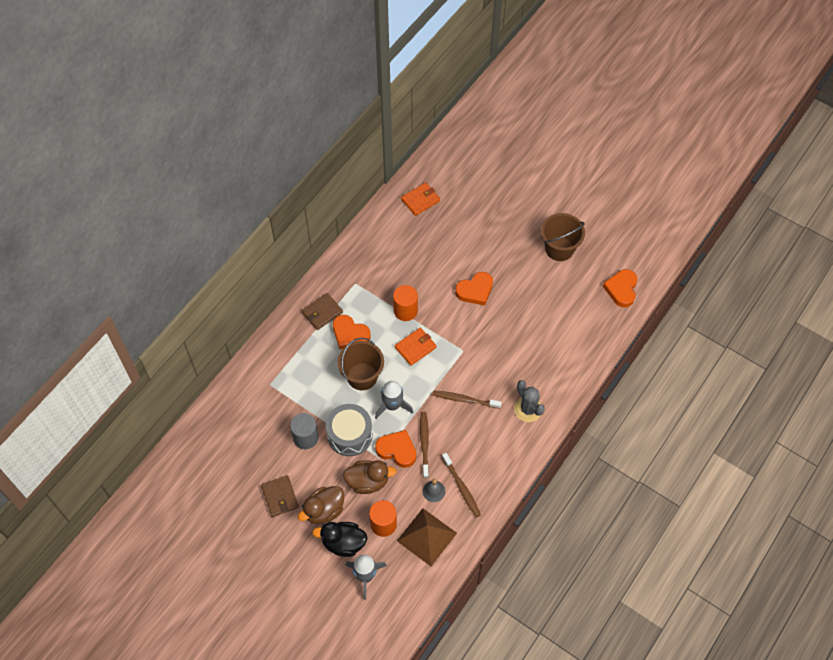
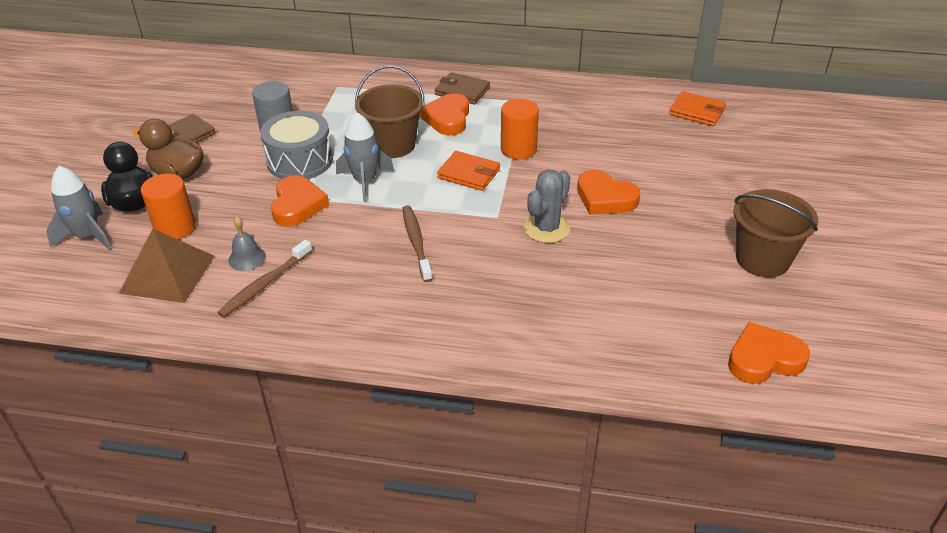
camera: 65 degrees right, 20 degrees down
brown duck [343,460,397,494] -> none
brown toothbrush [420,411,429,478] -> none
grey cactus [514,380,545,422] -> grey cactus moved to [524,169,570,243]

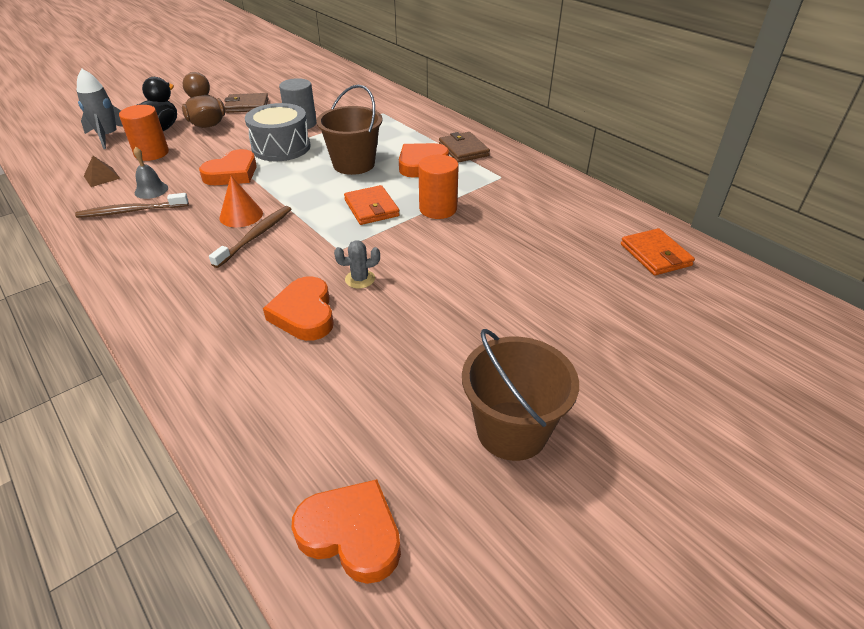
camera: 40 degrees right, 0 degrees up
brown pyramid [119,229,215,303] -> brown pyramid [84,156,121,187], size x0.49
grey rocket [336,112,394,202] -> none
grey cactus [524,169,570,243] -> grey cactus [334,240,380,289], size x0.60
orange heart [577,170,640,215] -> orange heart moved to [263,276,334,341]
none -> orange cone [220,176,263,227]

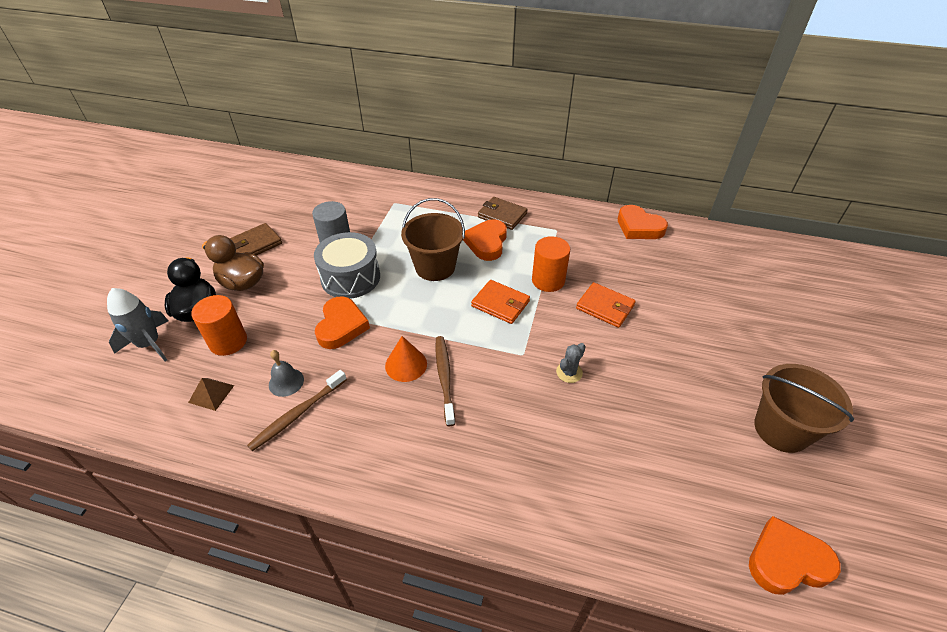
camera: 35 degrees left, 5 degrees up
orange heart [263,276,334,341] -> orange heart moved to [618,205,668,239]
orange wallet [621,228,695,276] -> orange wallet moved to [576,282,636,328]

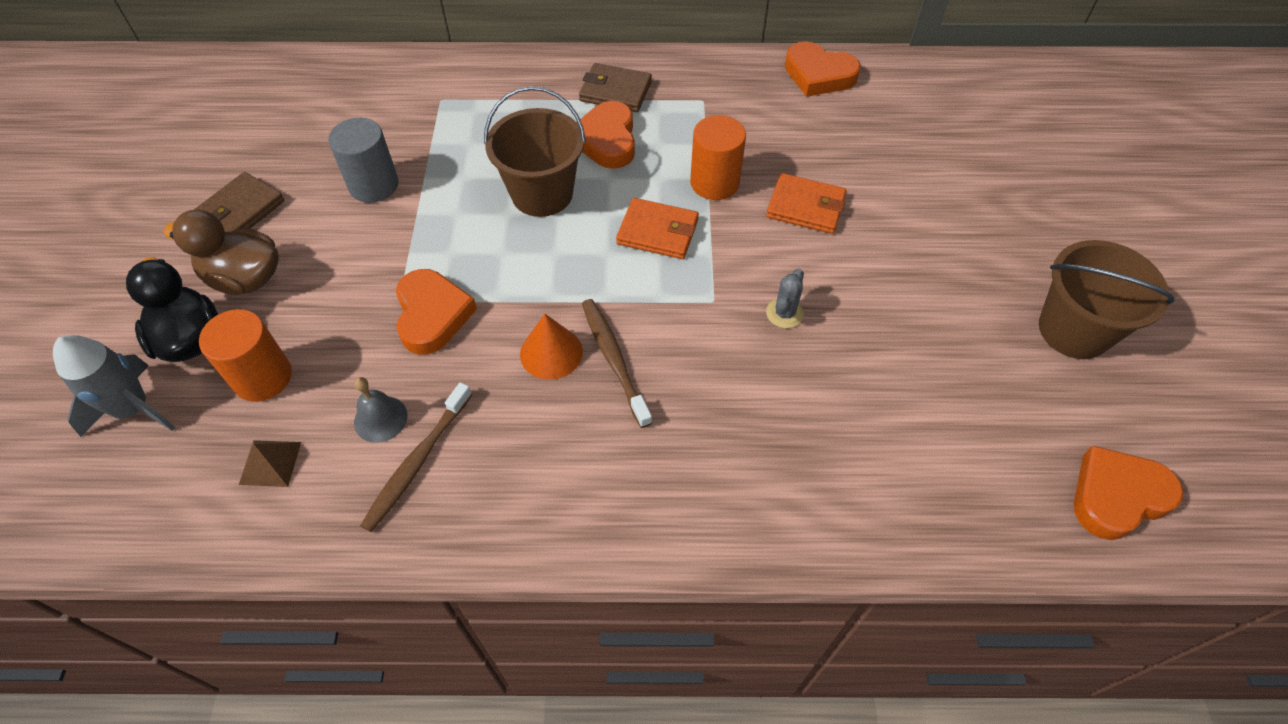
camera: 15 degrees left, 10 degrees up
grey drum [314,232,380,299] -> none

